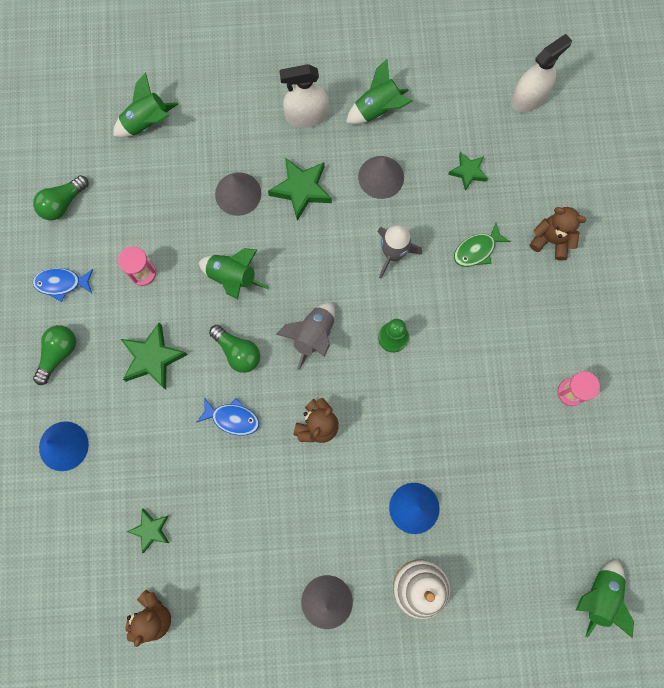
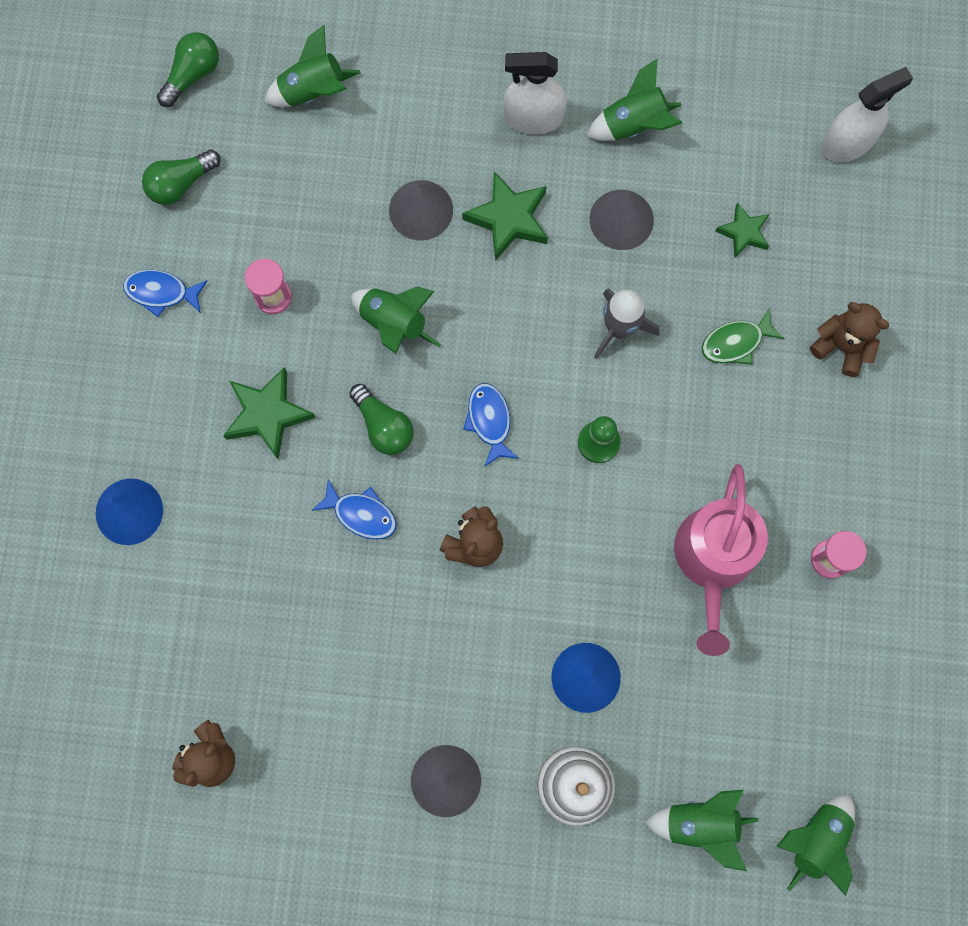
camera: 10 degrees right, 0 degrees up
green light bulb [33,325,76,385] -> green light bulb moved to [157,32,219,107]
green star [127,509,169,553] -> none
grey rocket [276,303,335,371] -> blue fish [463,383,519,467]
none -> green rocket [645,790,758,871]
none -> pink watering can [674,464,768,656]

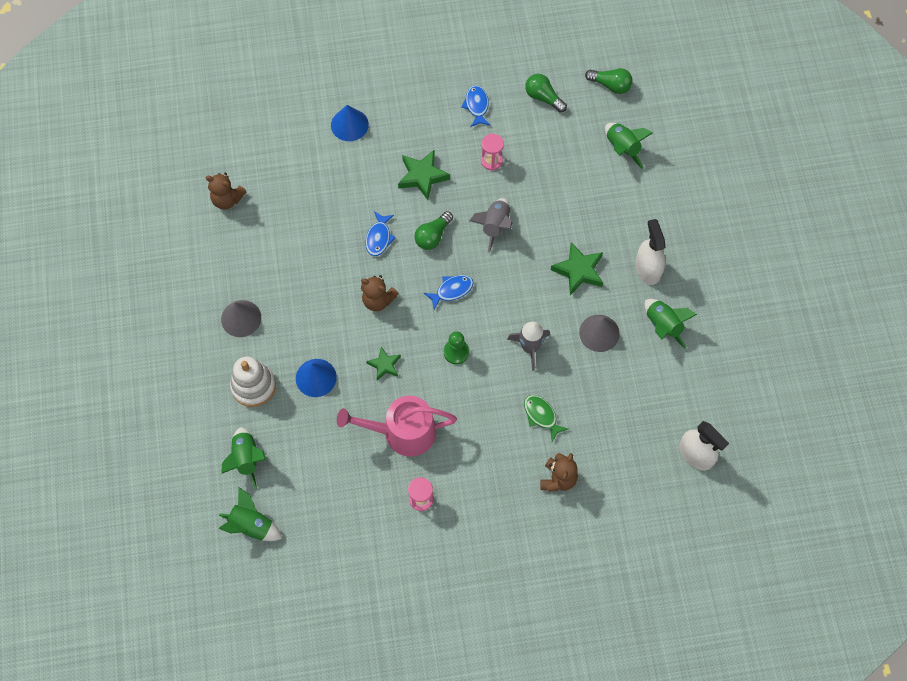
camera: 75 degrees right, 10 degrees down
green rocket [351,287,441,354] -> grey rocket [469,198,513,253]
grey cone [389,180,453,240] -> none
green star [715,203,769,258] -> green star moved to [366,347,401,381]

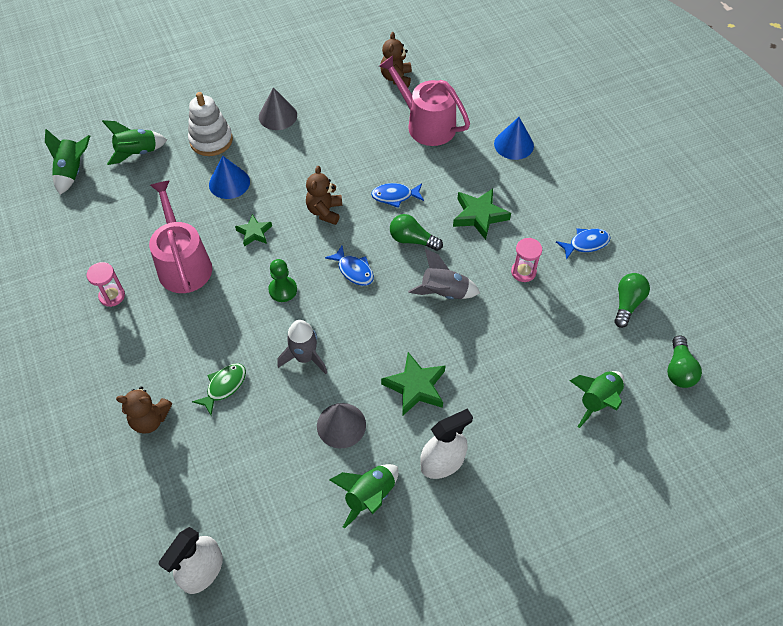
camera: 75 degrees right, 10 degrees down
none -> pink watering can [379,55,470,146]

